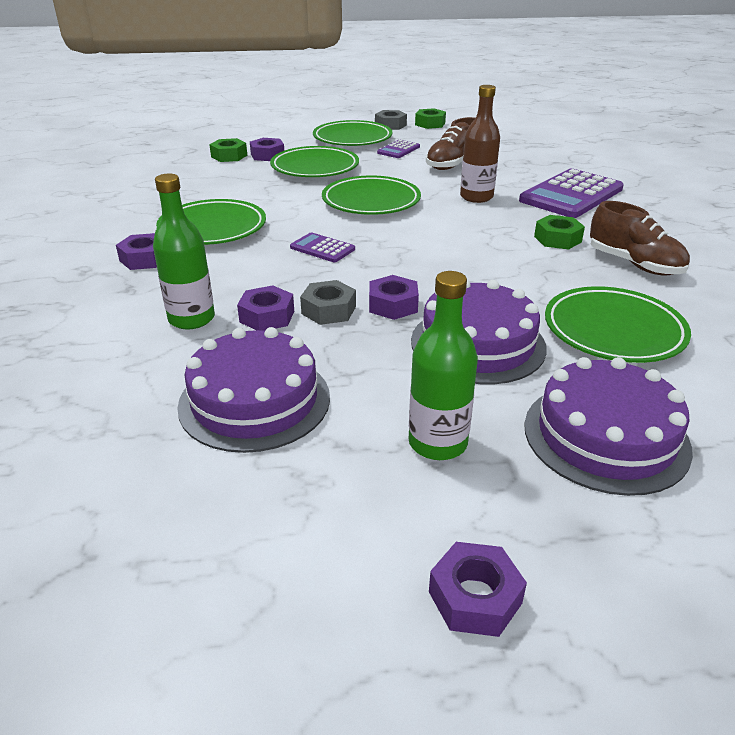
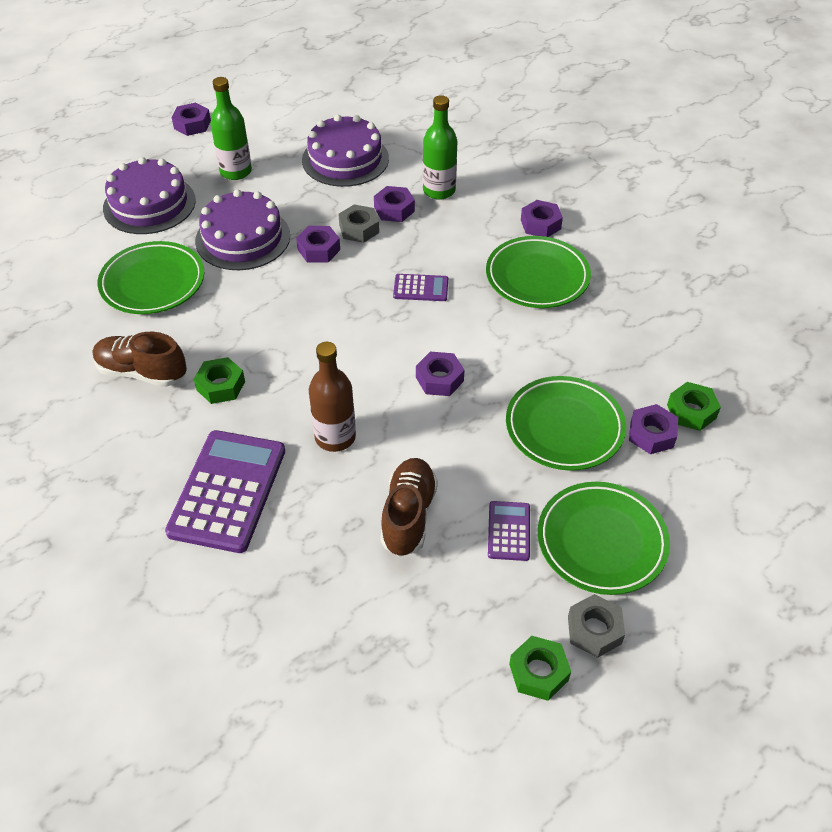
camera: 150 degrees right, 15 degrees up
green plate [322,176,421,215] -> purple nut [416,352,464,396]

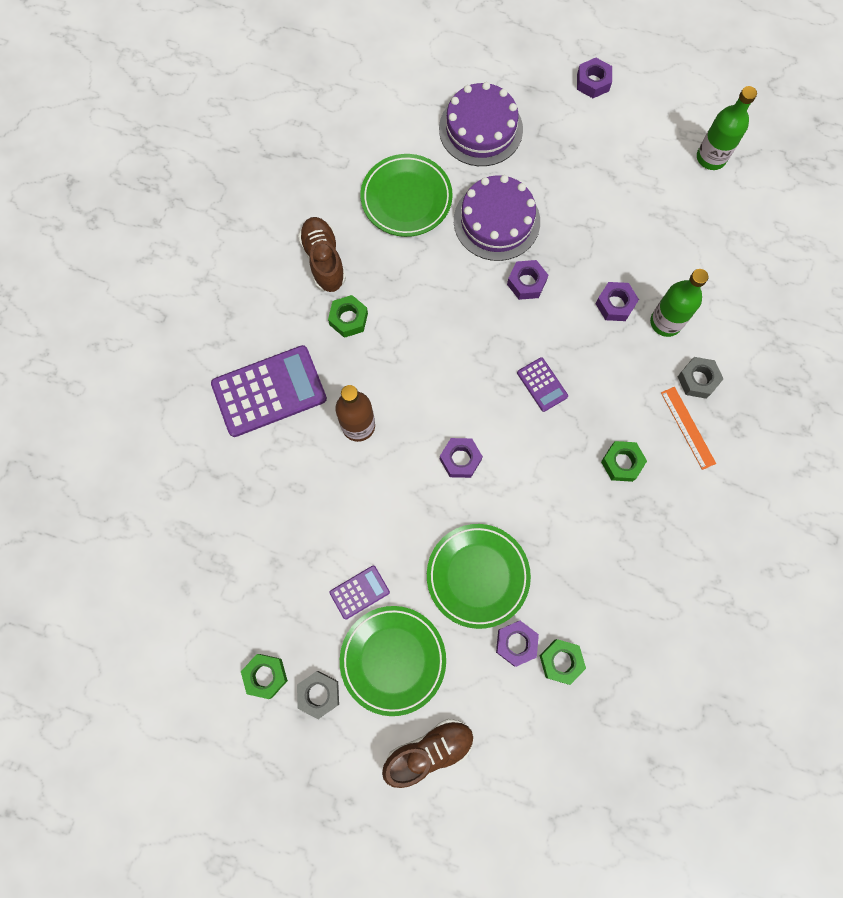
camera: 55 degrees right, 25 degrees up
green bottle [210,77,252,180] -> green bottle moved to [697,86,757,170]
purple cake [302,115,389,187] -> none
grey nut [338,204,379,243] -> grey nut moved to [677,357,723,399]
brown shoe [380,458,438,557] -> brown shoe moved to [382,719,474,788]
green plate [486,236,591,308] -> green nut [601,441,647,482]
purple nut [521,200,563,237] -> orange ruler [661,387,716,470]

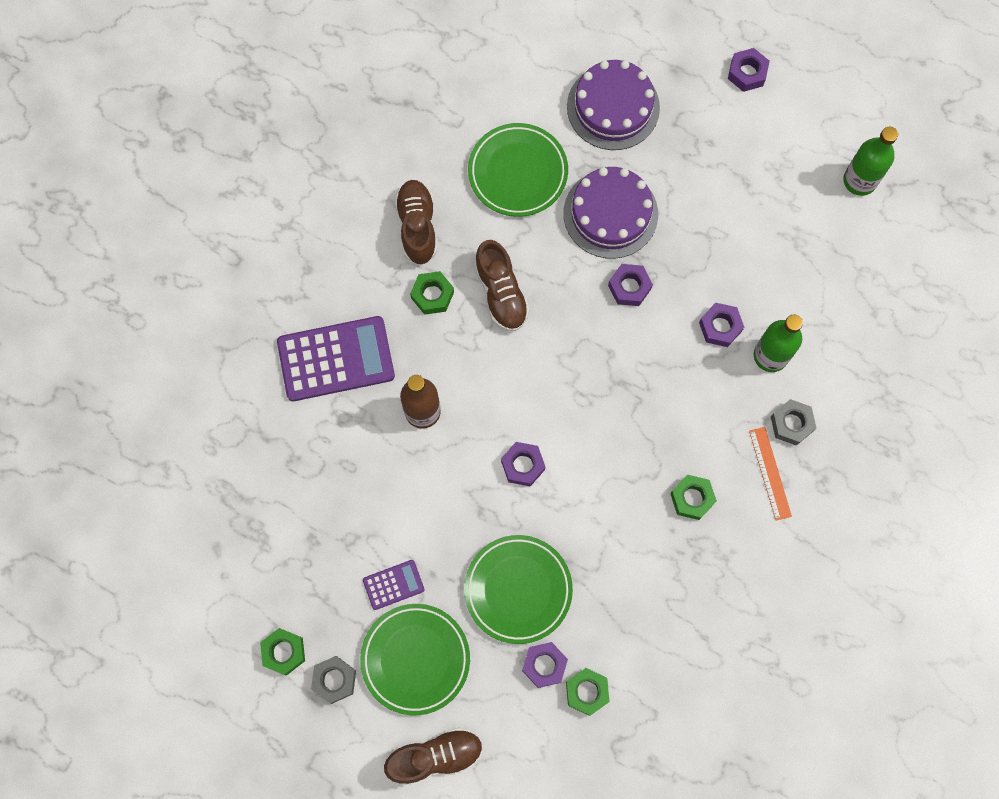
camera: 10 degrees right, 0 degrees up
purple calculator [517,357,568,412] -> none
none -> brown shoe [475,240,530,331]

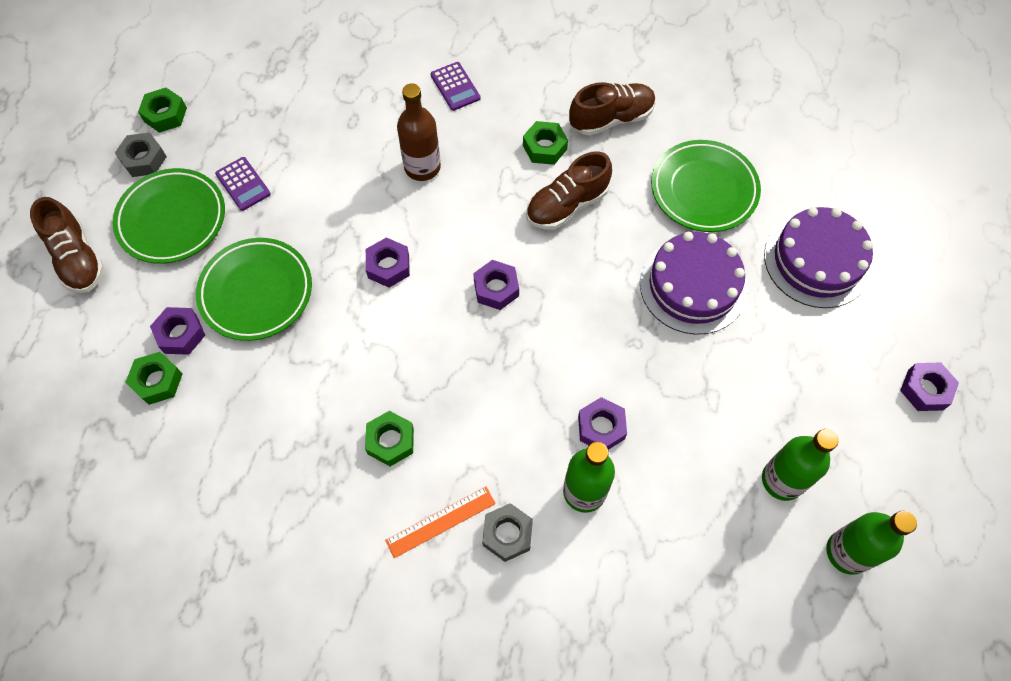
camera: 75 degrees right, 10 degrees down
purple calculator [277,316,395,401] -> purple calculator [431,62,481,111], size x0.49
purple nut [608,264,653,306] -> purple nut moved to [473,260,519,310]
none -> green bottle [762,429,839,501]

